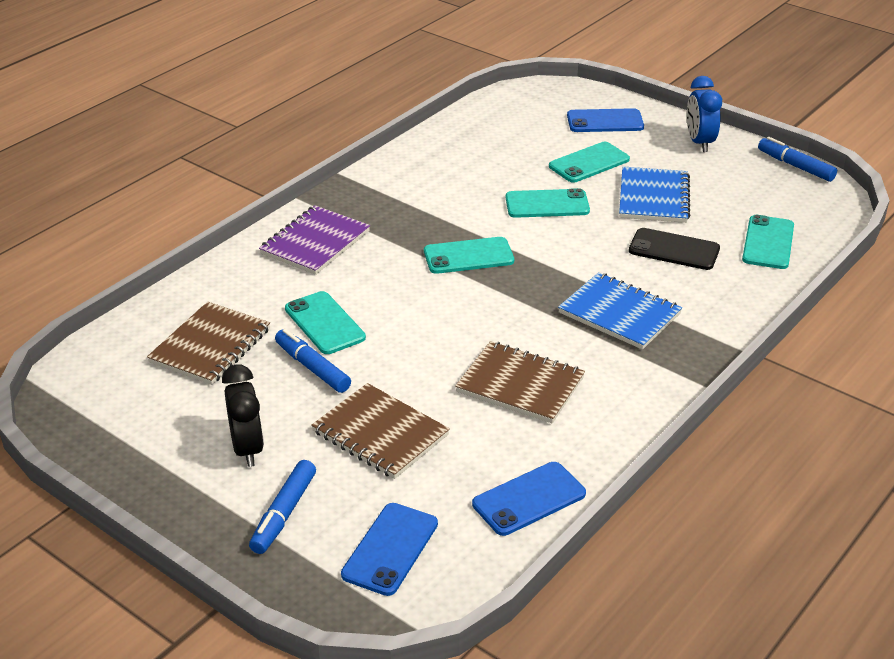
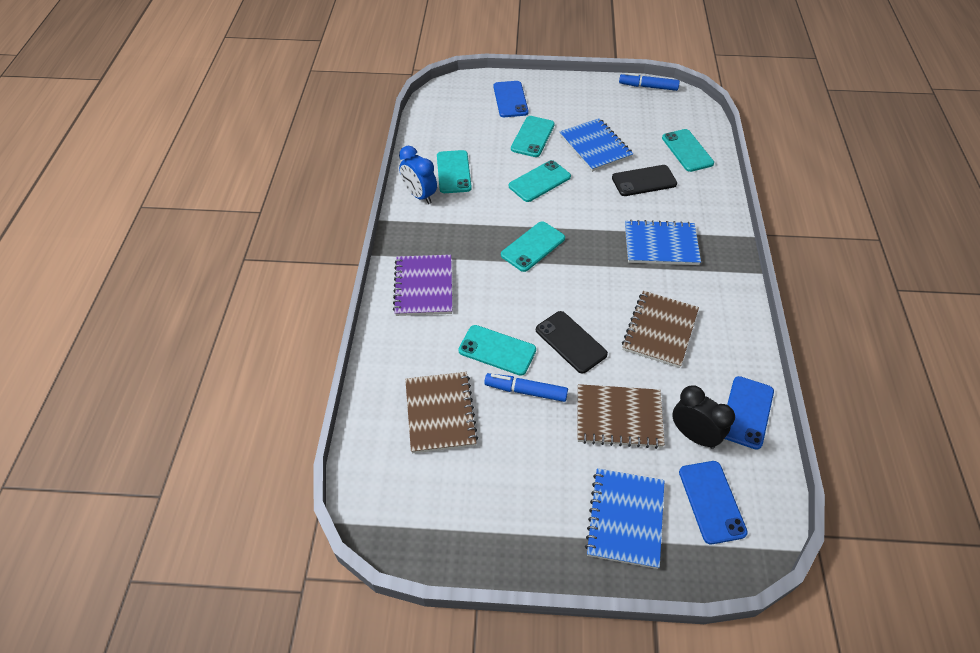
camera: 35 degrees left, 15 degrees up
black clock [222,365,264,467] -> black clock moved to [672,385,735,449]
blue marker [249,460,316,554] -> blue notebook [585,468,664,569]
brown notebook [455,341,585,423] -> brown notebook turned 60 degrees counterclockwise [622,291,699,368]
blue phone [567,108,644,132] -> blue phone turned 60 degrees counterclockwise [493,81,529,117]
blue clock [687,76,722,152] -> blue clock moved to [399,146,437,204]
none -> turquoise phone [437,150,472,193]
none -> black phone [536,311,608,373]

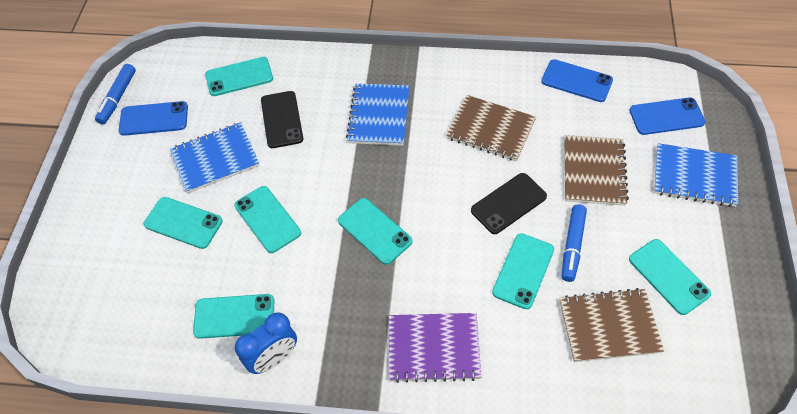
camera: 85 degrees left, 5 degrees up
blue phone [493,81,529,117] -> blue phone moved to [119,101,188,136]
black clock [672,385,735,449] -> none
none -> turquoise phone [629,239,711,315]

